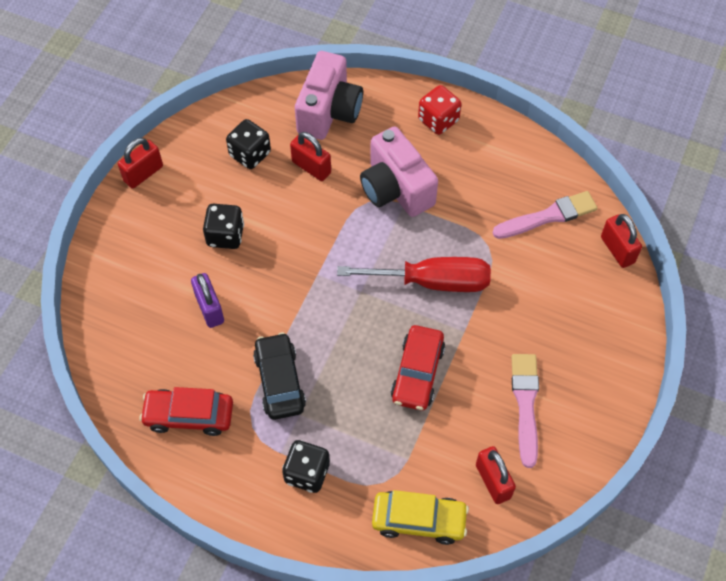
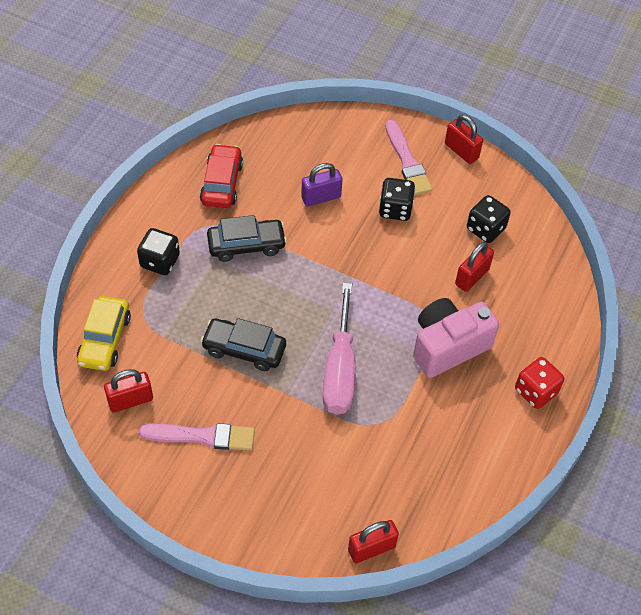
camera: 90 degrees right, 5 degrees down
pink camera [295,51,363,140] -> none
red screwdriver [337,257,491,292] -> pink screwdriver [323,283,356,415]
red car [391,325,445,410] -> black car [201,318,286,371]
pink brush [493,191,597,239] -> pink brush moved to [385,120,433,196]

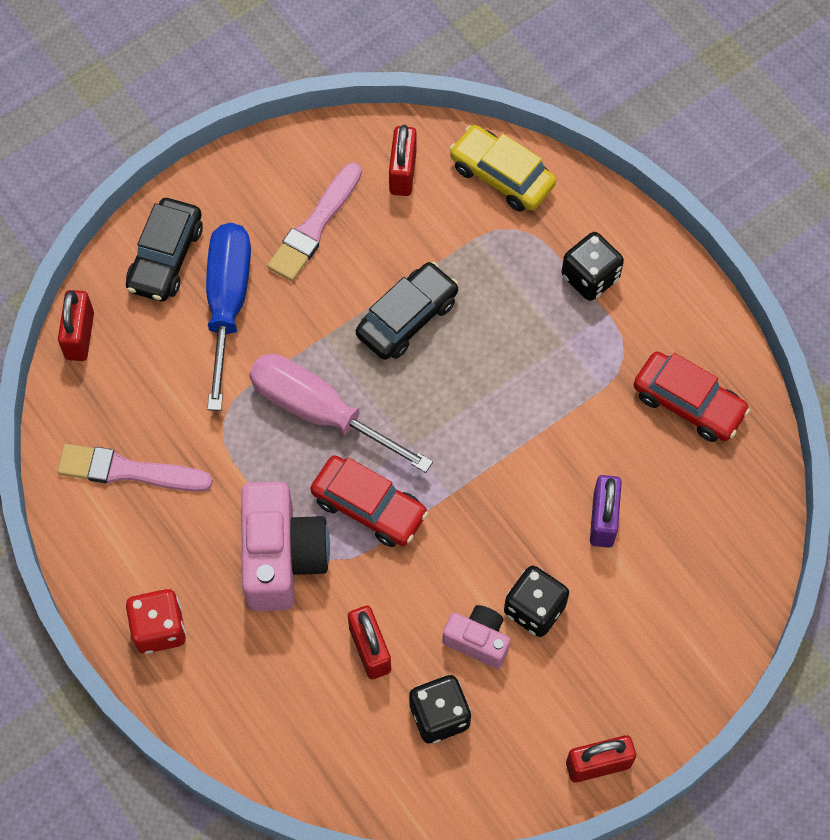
camera: 120 degrees right, 10 degrees up
black car [207,215,287,262] -> black car moved to [126,198,203,302]
pink brush [385,120,433,196] -> pink brush moved to [57,444,213,492]
none -> blue screwdriver [206,223,251,411]
none -> red car [310,455,428,547]
none -> pink camera [442,605,510,669]

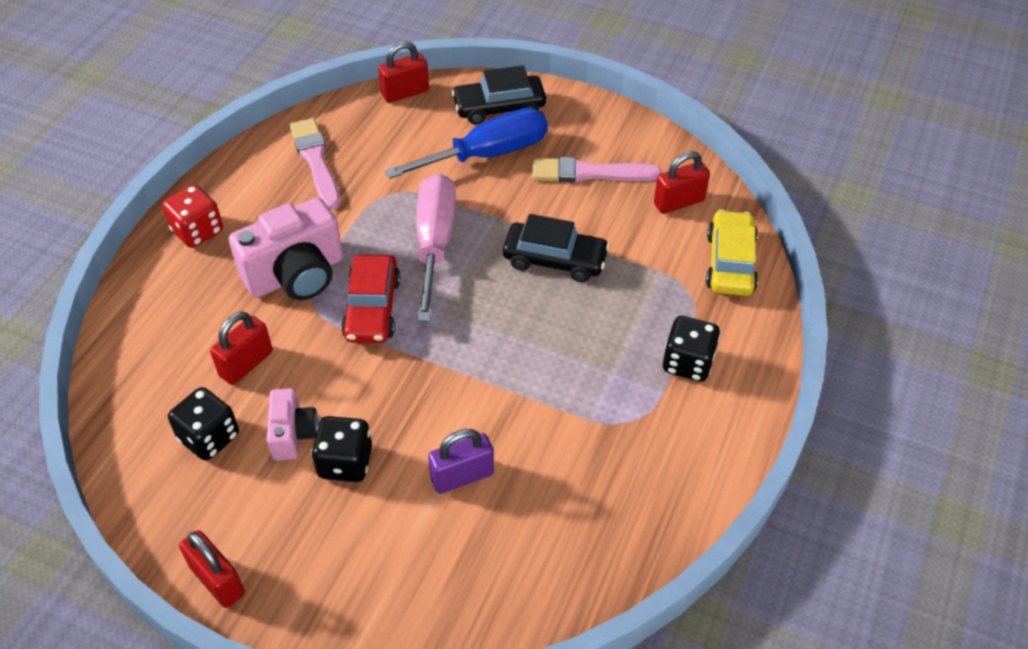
camera: 60 degrees right, 15 degrees down
red car [634,351,750,442] -> none

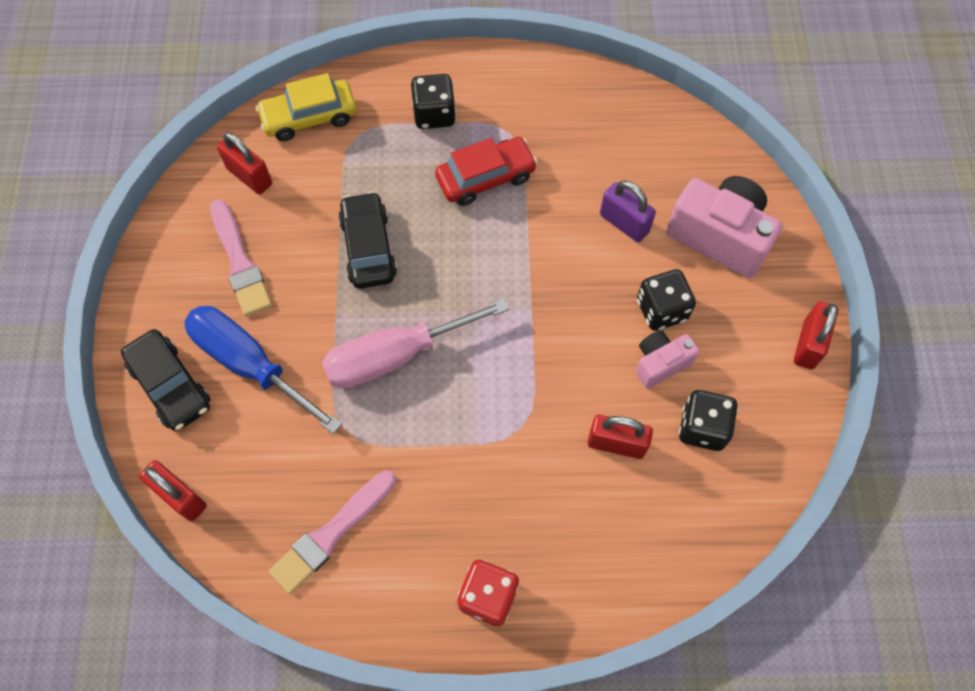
camera: 115 degrees left, 15 degrees up
pink camera [229,198,343,300] -> pink camera moved to [666,176,782,278]
red car [341,254,401,343] -> red car moved to [435,137,538,206]

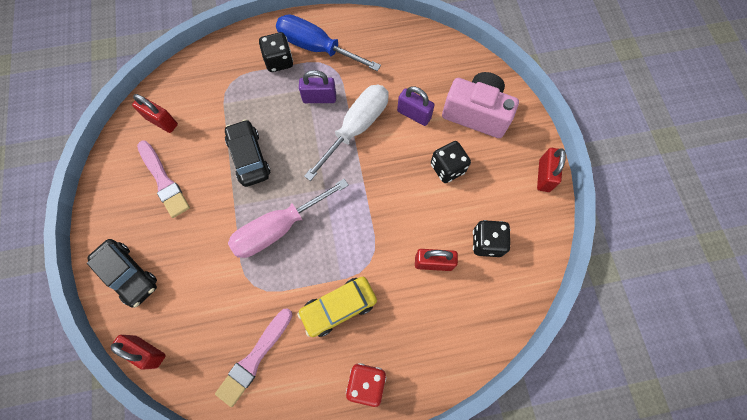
camera: 10 degrees left, 5 degrees up
blue screwdriver [184,306,342,434] -> blue screwdriver moved to [276,14,381,71]
yellow car [256,73,356,141] -> yellow car moved to [297,277,377,337]
red car [435,137,538,206] -> purple padlock [299,70,336,103]
pink camera [636,330,699,389] -> none
none -> white screwdriver [304,85,389,181]

